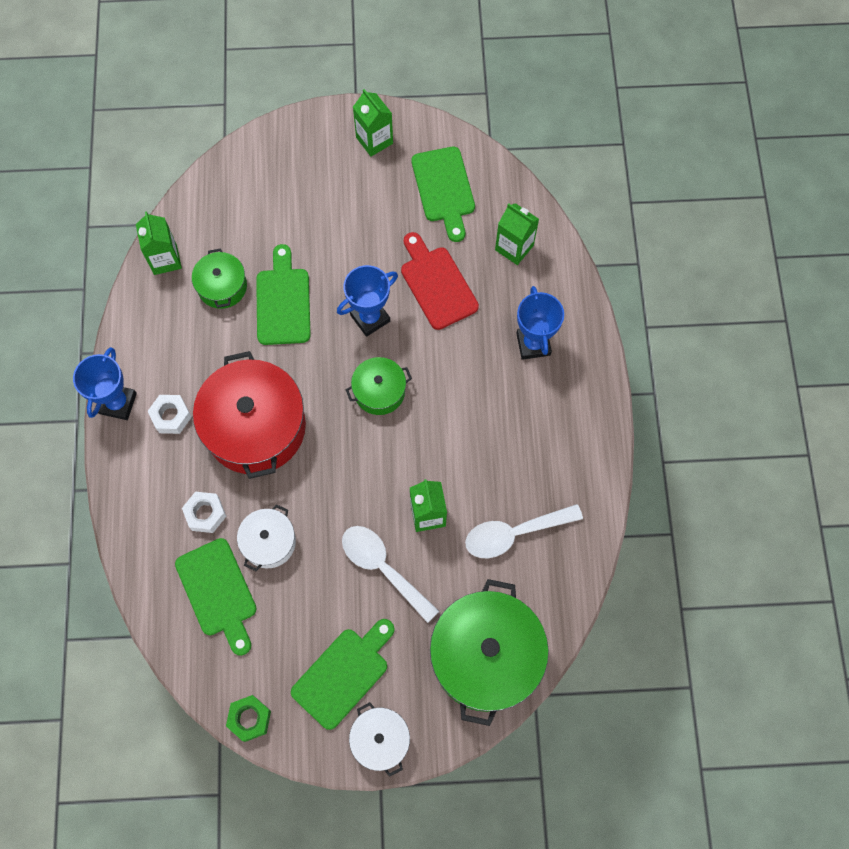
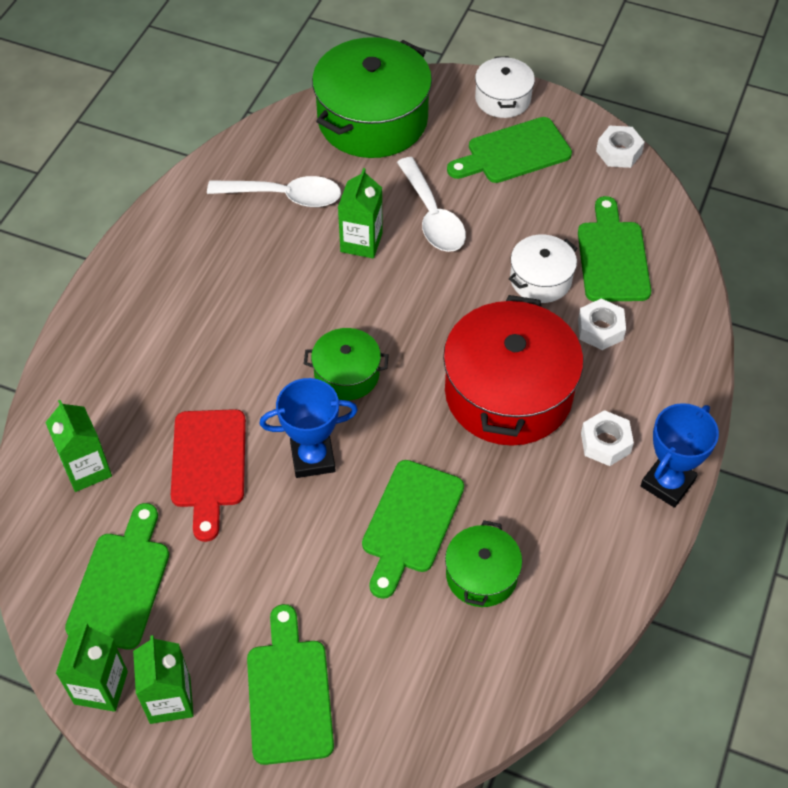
camera: 155 degrees left, 15 degrees down
green carton [136,211,182,275] -> green carton moved to [56,623,128,712]
green nut [226,695,271,742] -> white nut [596,126,645,168]
blue trophy [516,286,564,360] -> none
none -> green cutting board [247,604,334,765]

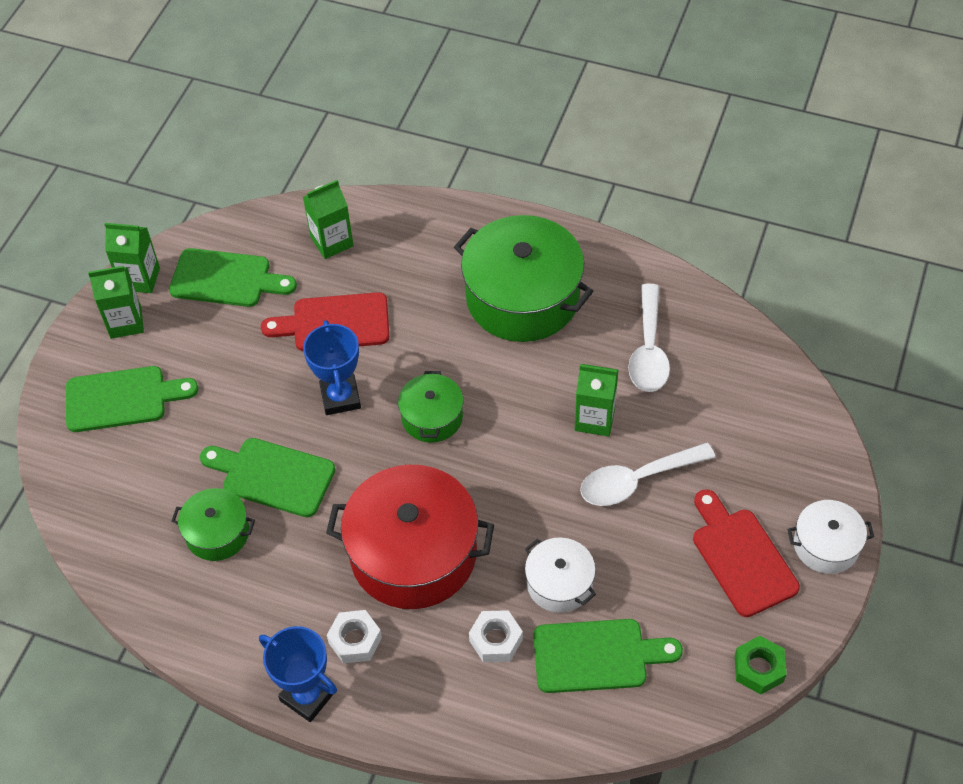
camera: 90 degrees right, 0 degrees up
green pot [312,37,432,158] -> green pot moved to [454,215,593,342]
green cutting board [447,117,572,183] -> red cutting board [693,489,800,617]
white nut [596,126,645,168] -> green nut [735,636,787,694]

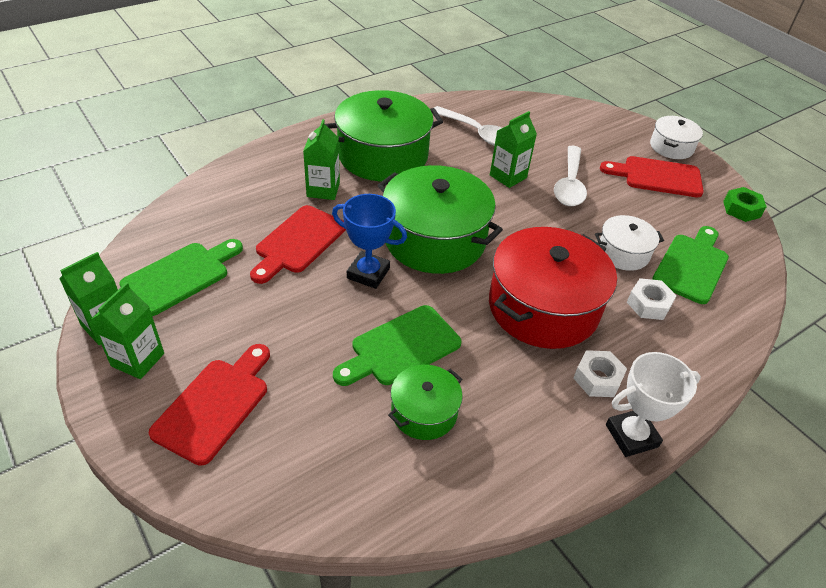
camera: 60 degrees left, 10 degrees down
green cutting board [66,366,199,432] -> red cutting board [149,344,270,466]
blue trophy [259,626,337,722] -> white trophy [606,352,701,457]
green carton [303,180,354,259] -> green carton moved to [303,119,340,200]
green pot [398,371,464,443] -> green pot [378,165,503,274], size x1.95

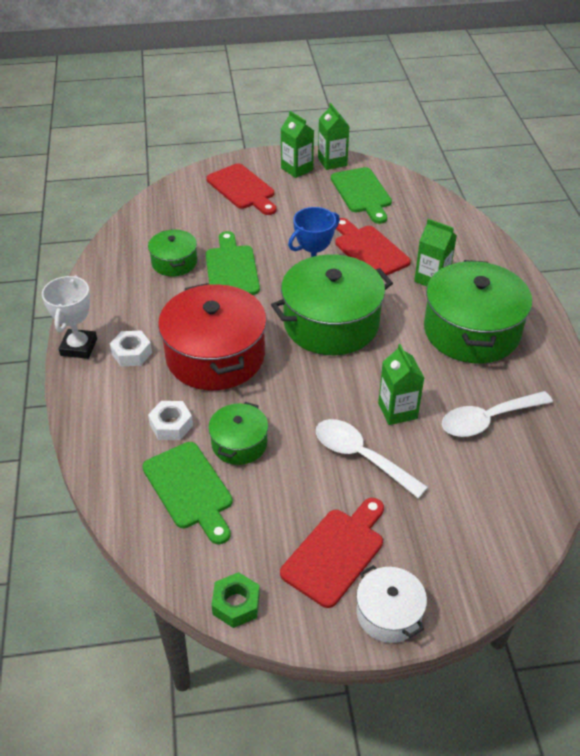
camera: 120 degrees right, 0 degrees up
white pot [595,215,664,271] -> green pot [208,402,268,465]

